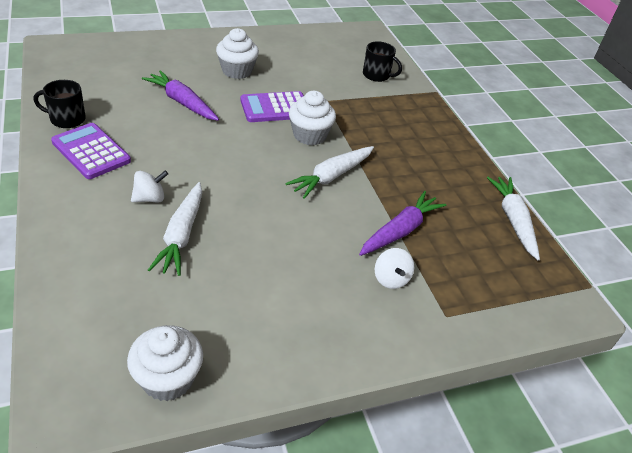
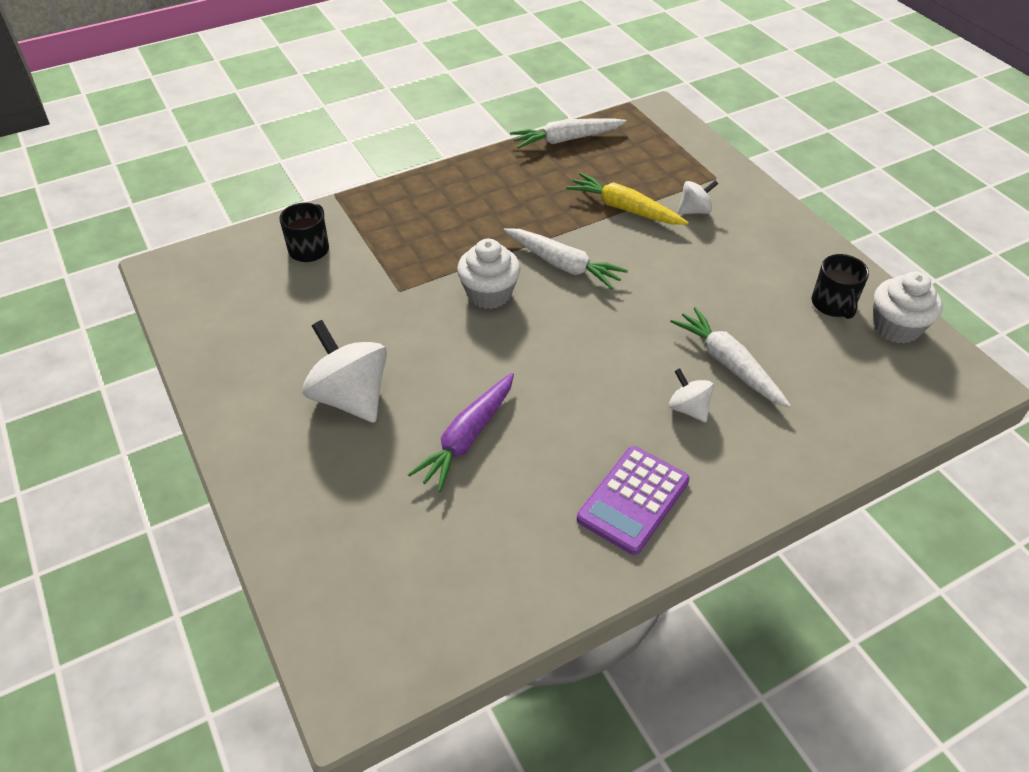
camera: 95 degrees left, 5 degrees up
black mug [33,80,86,128] -> black mug moved to [812,254,869,319]
white carrot [148,182,202,276] -> white carrot turned 120 degrees counterclockwise [670,307,791,408]
white cupcake [216,28,259,79] -> white spinning top [302,320,387,423]
purple calculator [240,91,304,122] -> none
purple carrot [359,191,446,256] -> yellow carrot [566,173,689,225]

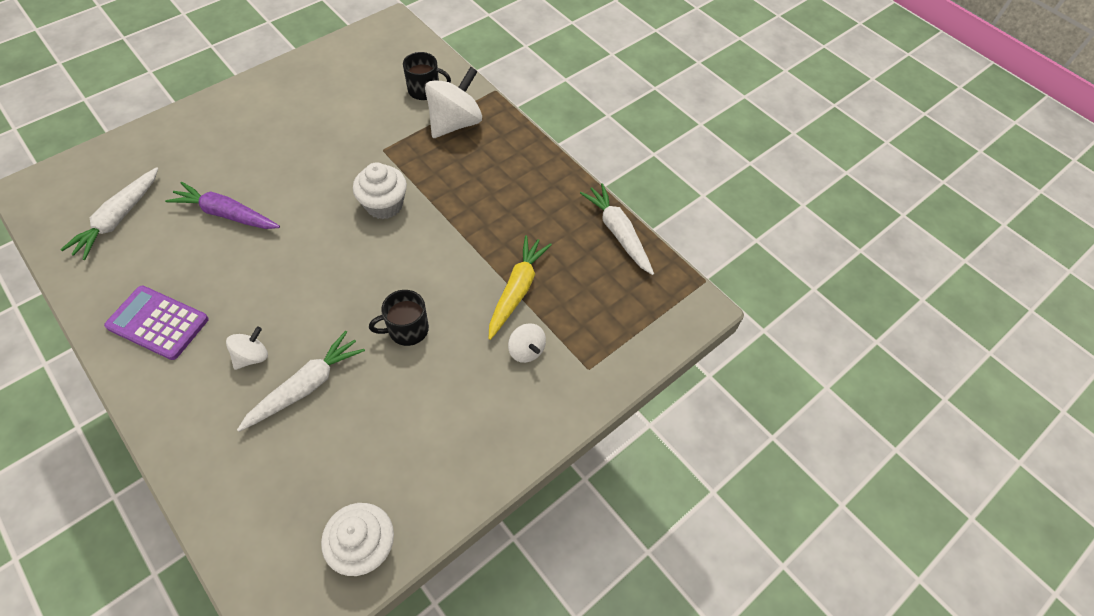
camera: 75 degrees right, 10 degrees up
white spinning top [302,320,387,423] -> white spinning top moved to [425,67,482,138]
white carrot [504,228,628,290] -> white carrot moved to [60,167,158,260]
black mug [812,254,869,319] -> black mug moved to [369,290,429,346]

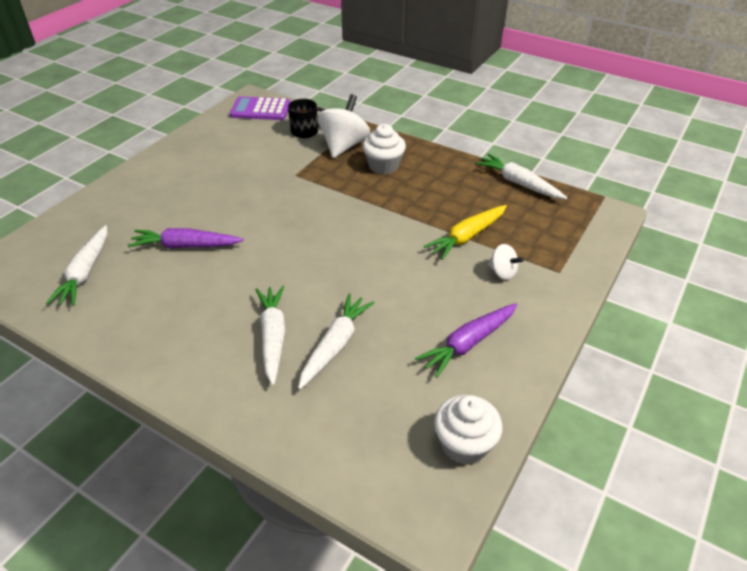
camera: 15 degrees left, 15 degrees down
purple calculator [104,286,209,360] -> purple calculator moved to [230,96,290,120]
white spinning top [226,327,268,370] -> white carrot [255,286,285,386]
white cupcake [353,163,407,219] -> white cupcake moved to [362,124,406,174]
black mug [369,290,429,346] -> none
yellow carrot [489,235,552,340] -> yellow carrot turned 135 degrees counterclockwise [423,205,507,260]
none -> purple carrot [415,303,517,378]

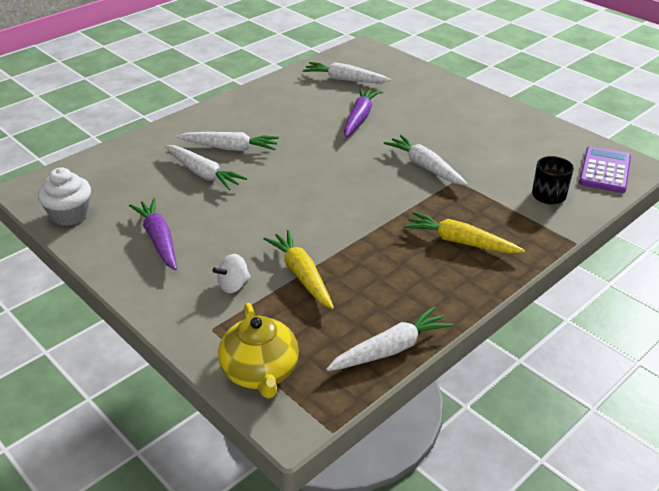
camera: 105 degrees right, 5 degrees down
white spinning top [318,94,370,158] -> none
white cupcake [362,124,406,174] -> yellow carrot [404,212,525,253]
none -> yellow teapot [218,303,299,399]
none -> white carrot [384,135,468,186]

